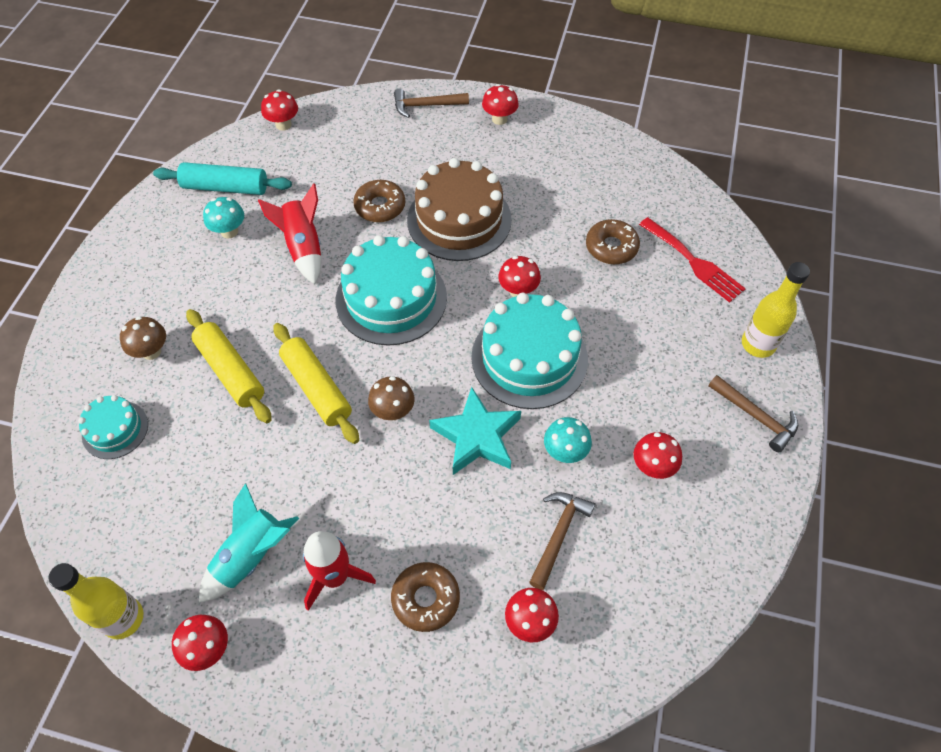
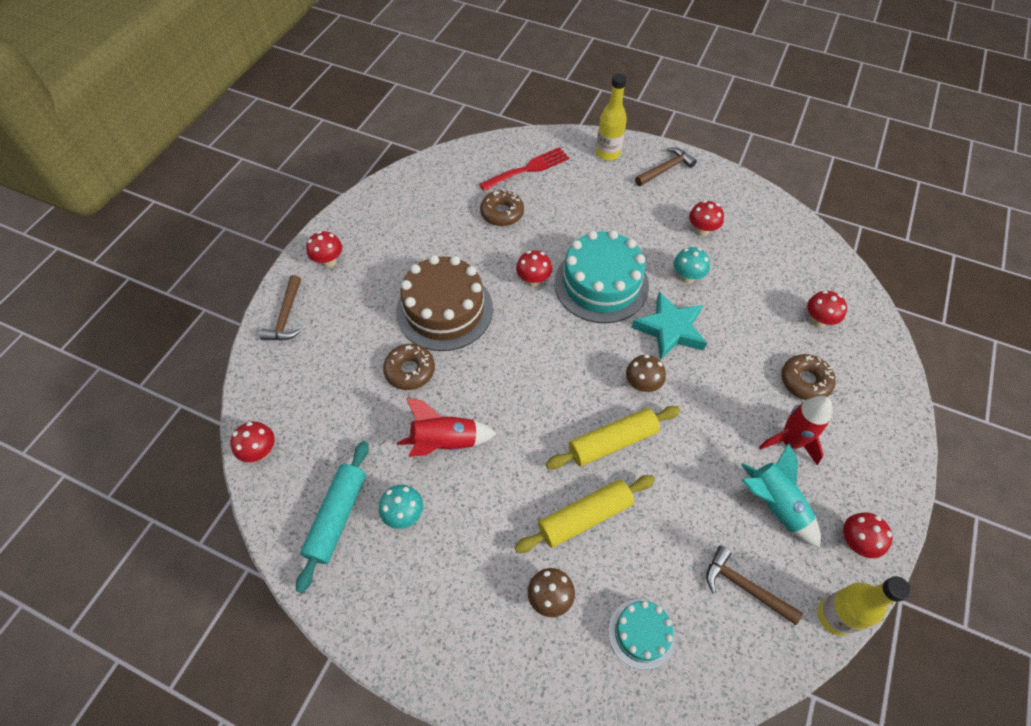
camera: 80 degrees left, 0 degrees up
turquoise cake [336,235,447,345] -> none
brown hammer [529,492,595,590] -> brown hammer moved to [706,546,803,625]

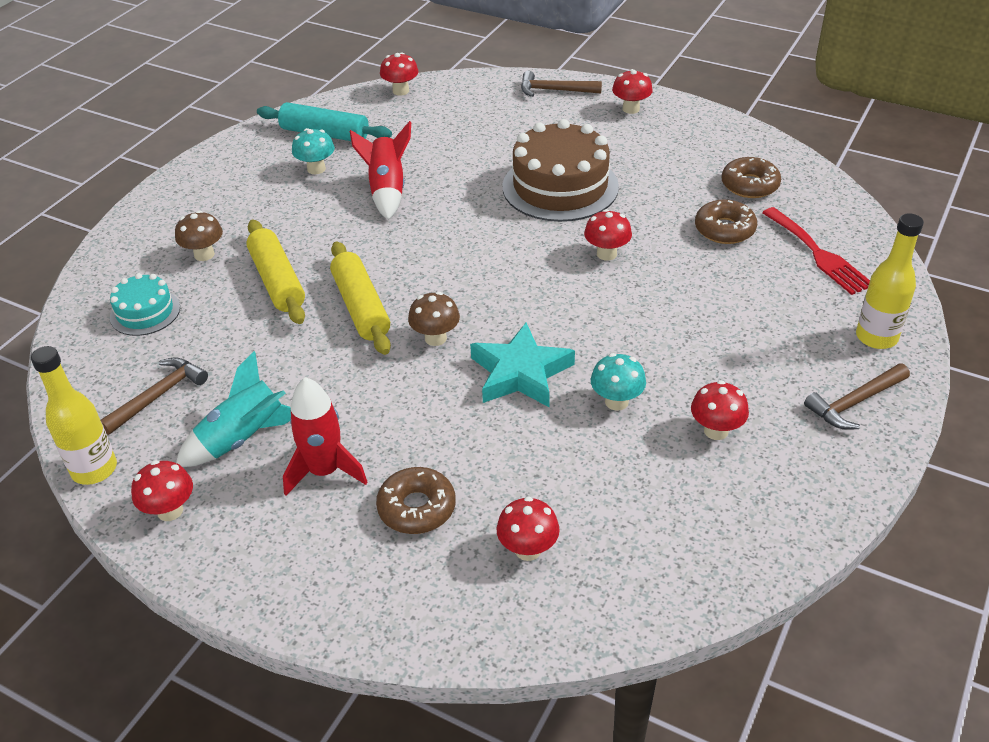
camera: 95 degrees right, 15 degrees down
brown donut [383,344,435,390] -> brown donut moved to [722,157,781,198]
turquoise cake [554,230,649,323] -> none
brown hammer [635,147,697,186] -> brown hammer turned 90 degrees clockwise [804,363,910,430]

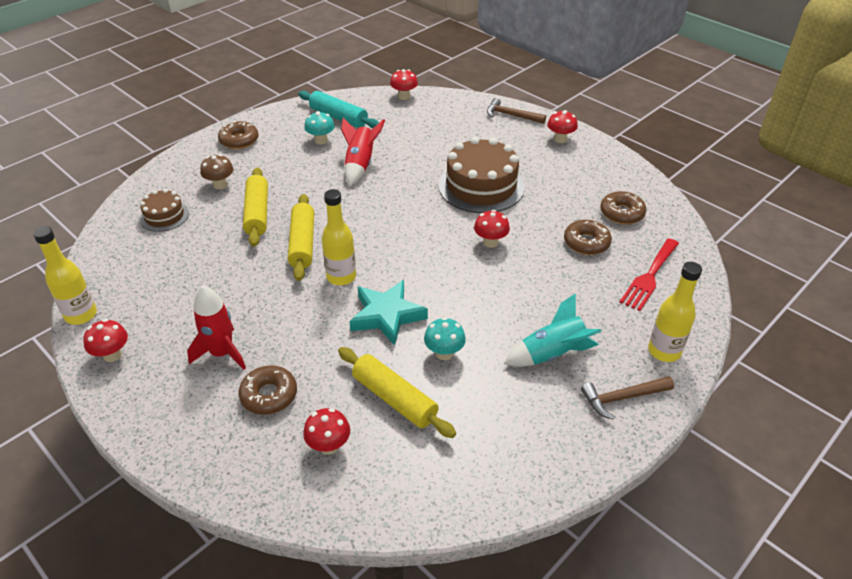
camera: 15 degrees right, 0 degrees up
brown hammer [100,357,208,435] -> none
turquoise cake [110,273,180,336] -> brown cake [140,189,189,232]
turquoise rocket [176,351,291,467] -> turquoise rocket moved to [504,293,602,367]
brown mushroom [408,292,460,346] -> yellow bottle [322,189,356,285]
red mushroom [691,381,749,440] -> none
red fork [762,207,870,295] -> red fork turned 45 degrees clockwise [620,238,679,311]
none -> brown donut [218,121,259,149]
none -> yellow rolling pin [338,347,456,438]

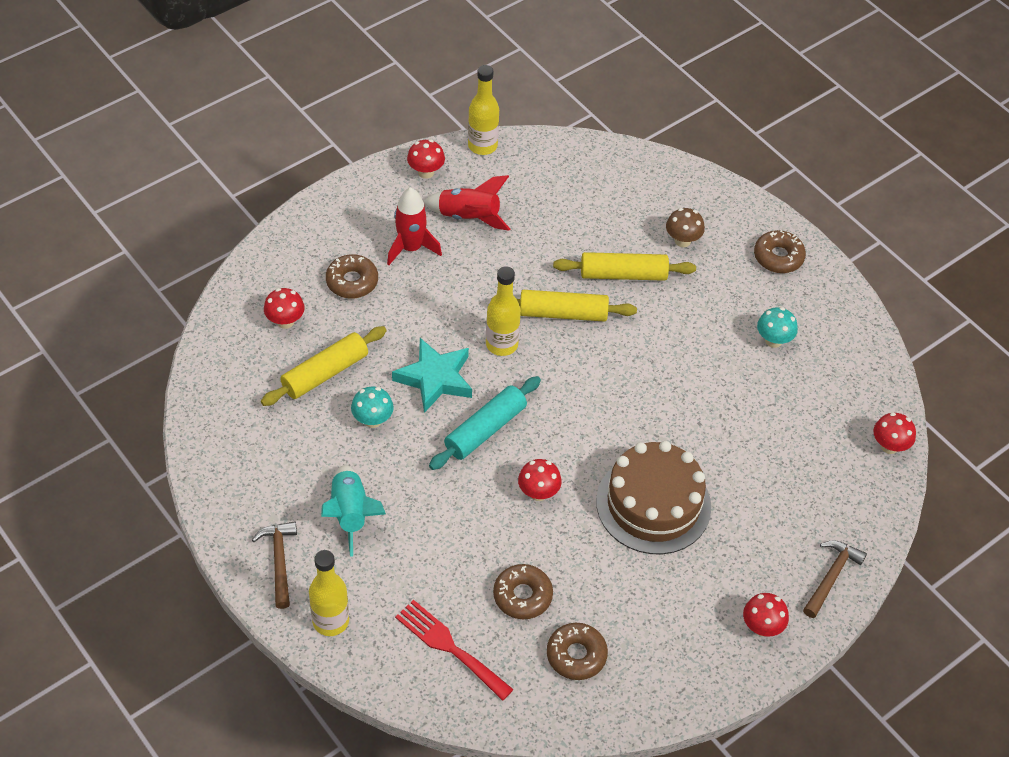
camera: 95 degrees right, 10 degrees up
brown cake [140,189,189,232] -> none
turquoise rolling pin [298,91,379,128] -> turquoise rolling pin moved to [429,376,541,470]
red rocket [341,118,385,186] -> red rocket moved to [423,175,510,231]

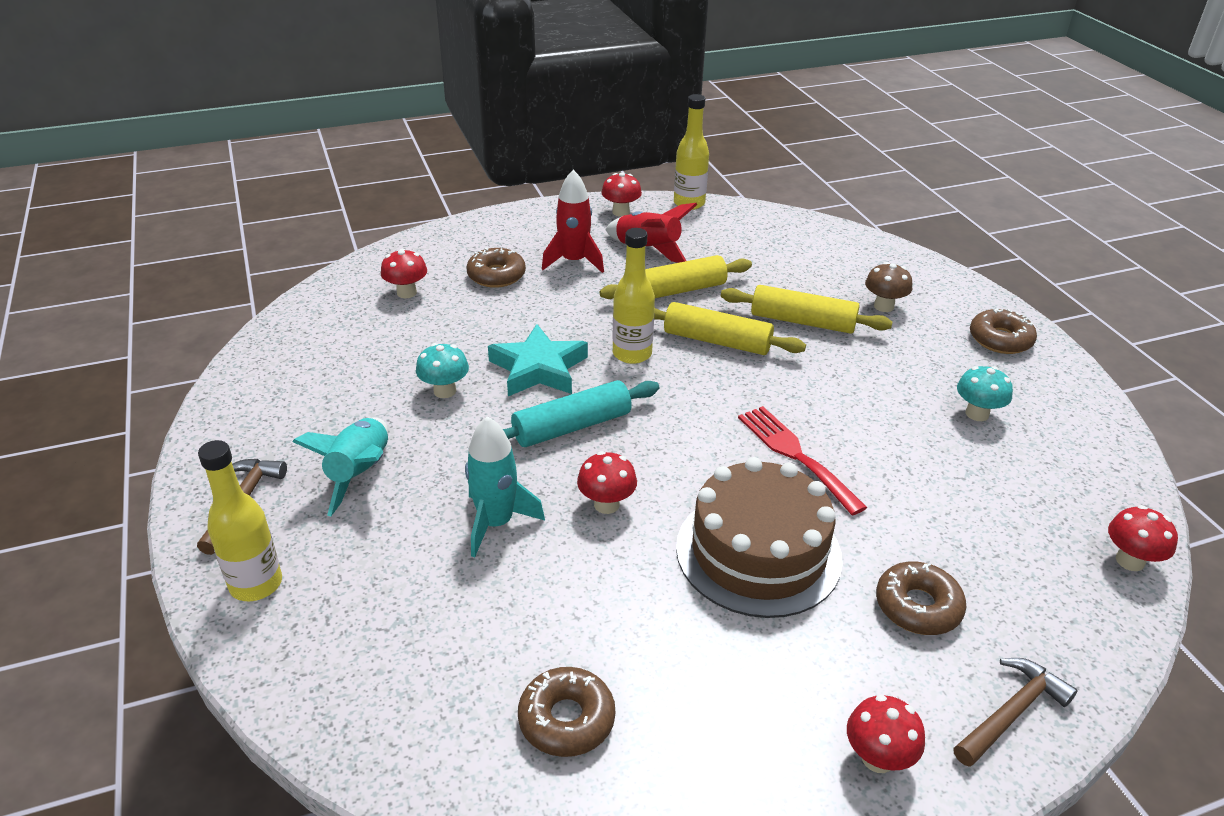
camera: 20 degrees right, 15 degrees down
yellow rolling pin [261,326,387,406] -> yellow rolling pin moved to [599,255,752,299]
red fork [395,600,514,701] -> red fork moved to [738,406,867,516]
brown donut [493,564,553,619] -> brown donut moved to [876,562,966,635]
none -> turquoise rocket [465,416,545,557]

